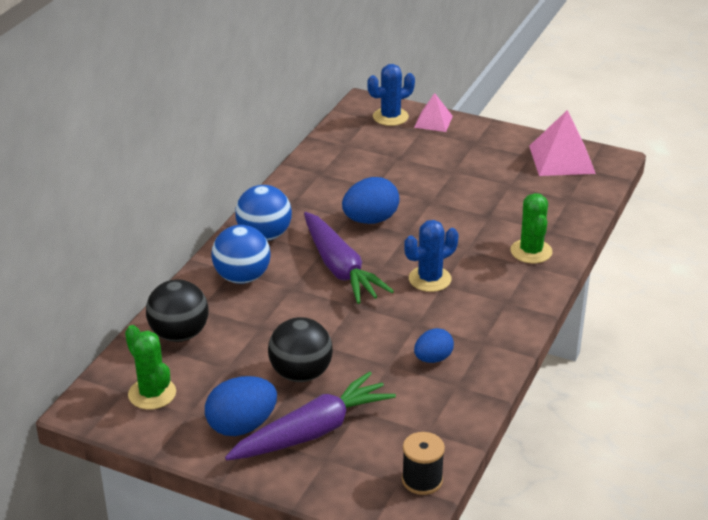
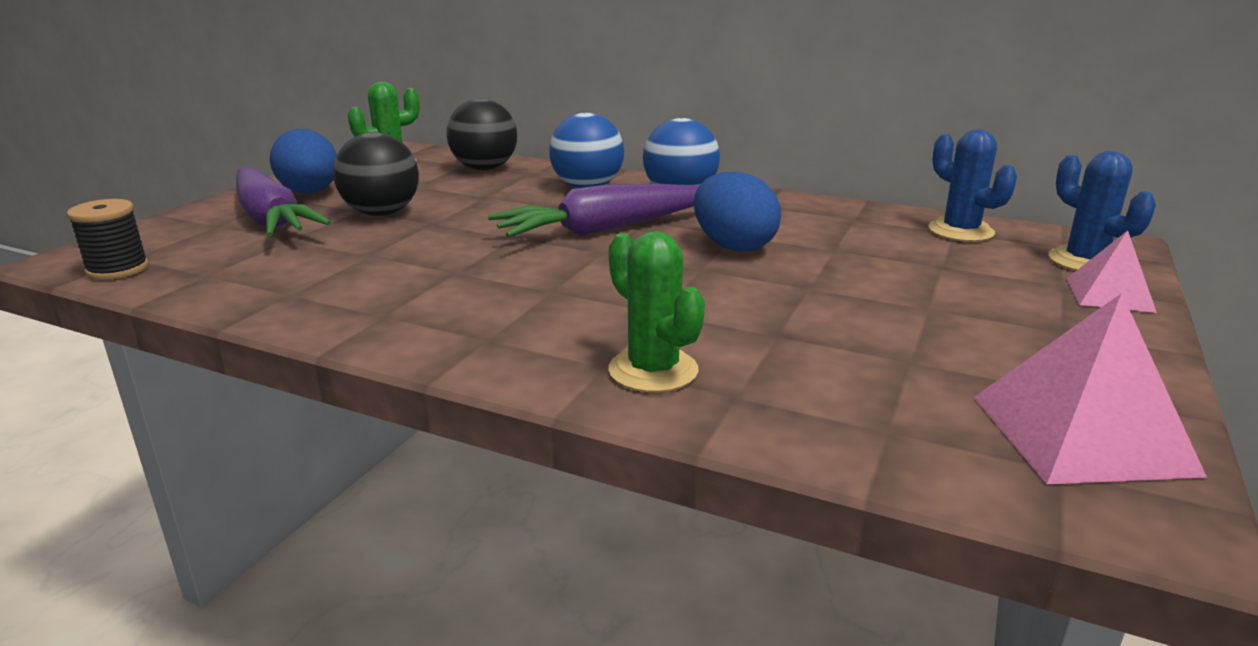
camera: 90 degrees right, 10 degrees down
blue cactus [404,220,458,292] -> blue cactus moved to [929,130,1017,242]
blue egg [414,328,454,363] -> none
green cactus [510,193,553,263] -> green cactus turned 60 degrees clockwise [608,231,705,392]

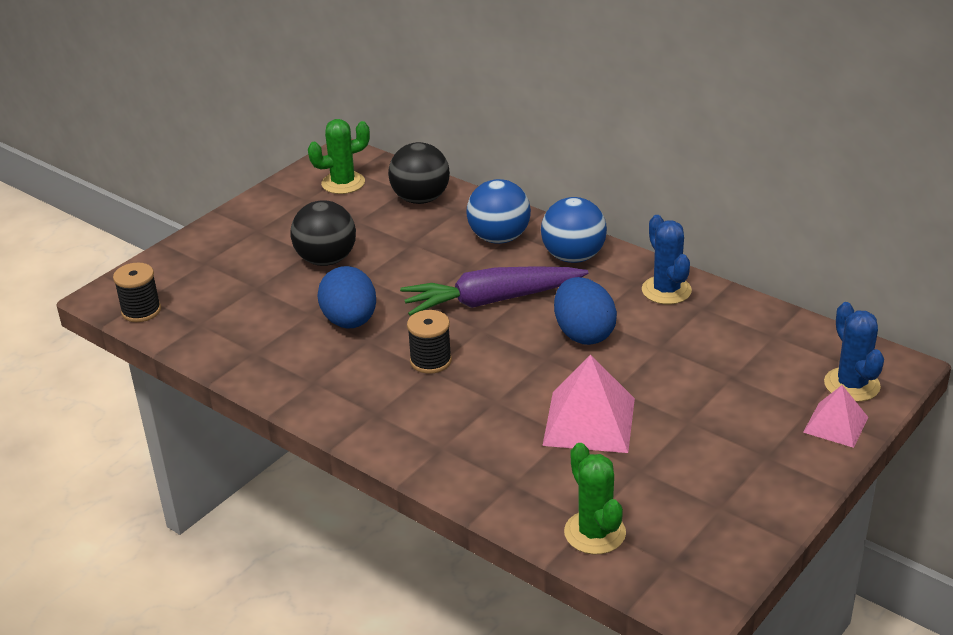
camera: 15 degrees right, 10 degrees up
purple carrot [236,166,331,237] -> none
blue egg [270,129,337,193] -> blue egg moved to [317,266,376,329]
green cactus [608,231,705,392] -> green cactus moved to [564,443,626,554]
blue cactus [929,130,1017,242] -> blue cactus moved to [642,215,692,304]
pink pyramid [974,293,1207,484] -> pink pyramid moved to [542,355,635,453]
none -> black spool [407,310,452,374]

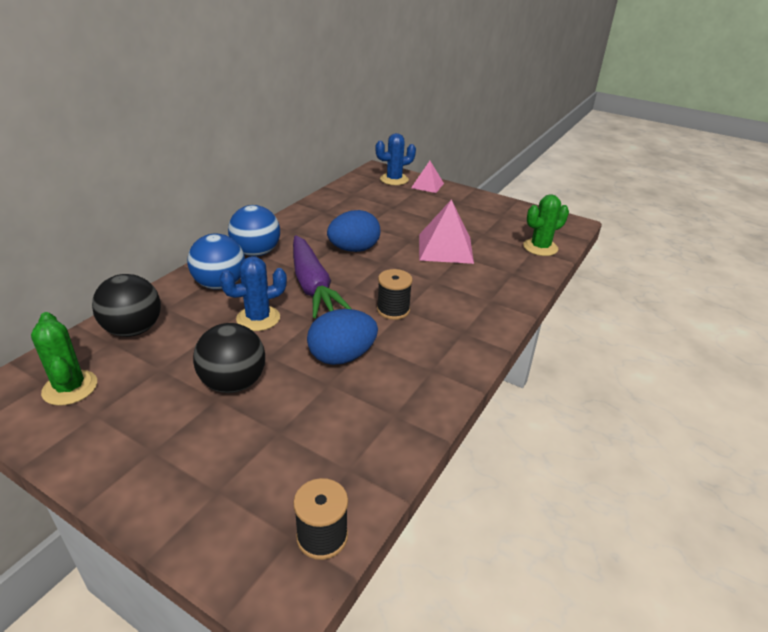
camera: 100 degrees left, 0 degrees up
blue cactus [642,215,692,304] -> blue cactus moved to [220,257,287,331]

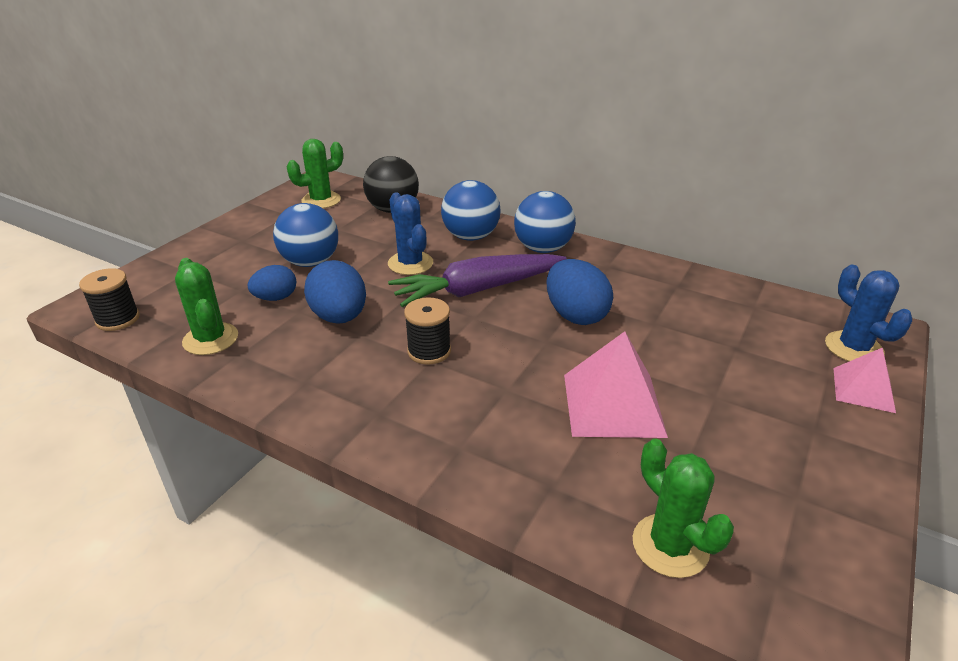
camera: 90 degrees right, 0 degrees up
black ball [193,323,265,393] -> blue ball [273,203,338,267]
none -> green cactus [175,258,238,355]
none -> blue egg [248,265,296,301]

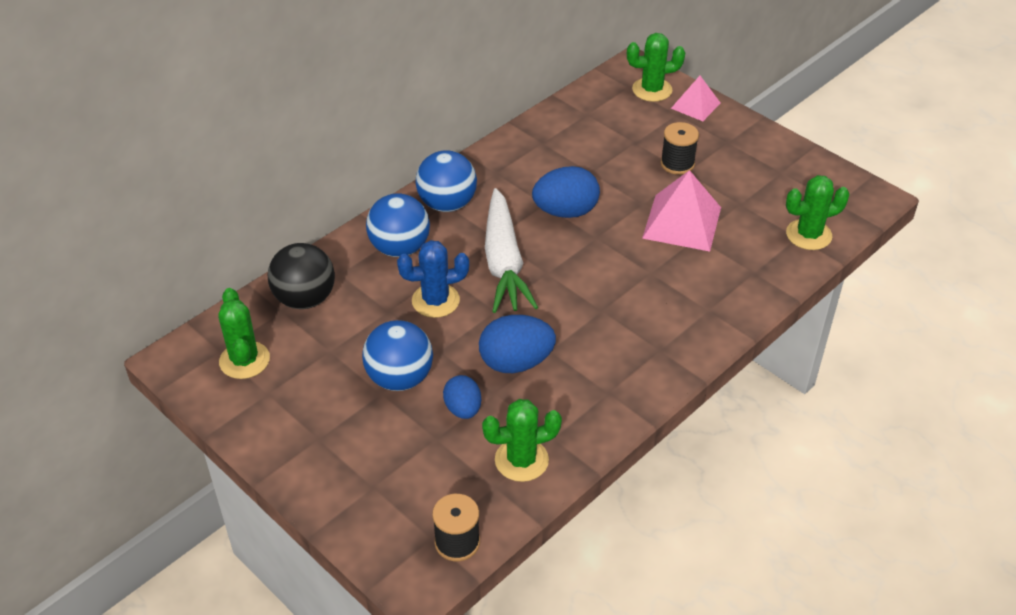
camera: 75 degrees left, 10 degrees up
purple carrot [388,254,566,307] -> white carrot [485,188,538,313]
black spool [404,297,451,365] -> black spool moved to [661,122,699,175]
blue cactus [825,265,912,362] -> green cactus [627,33,685,102]

